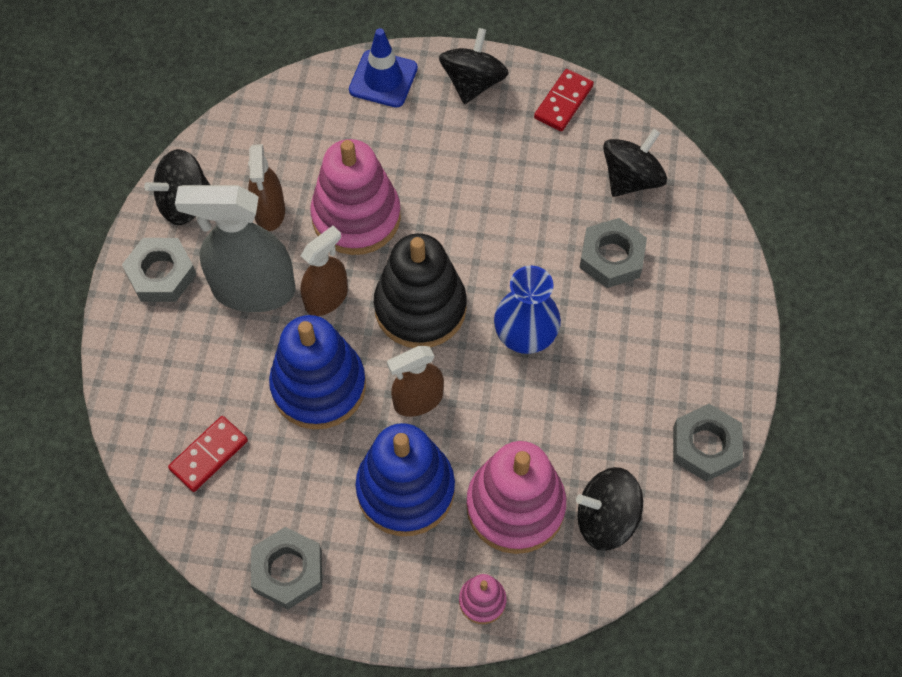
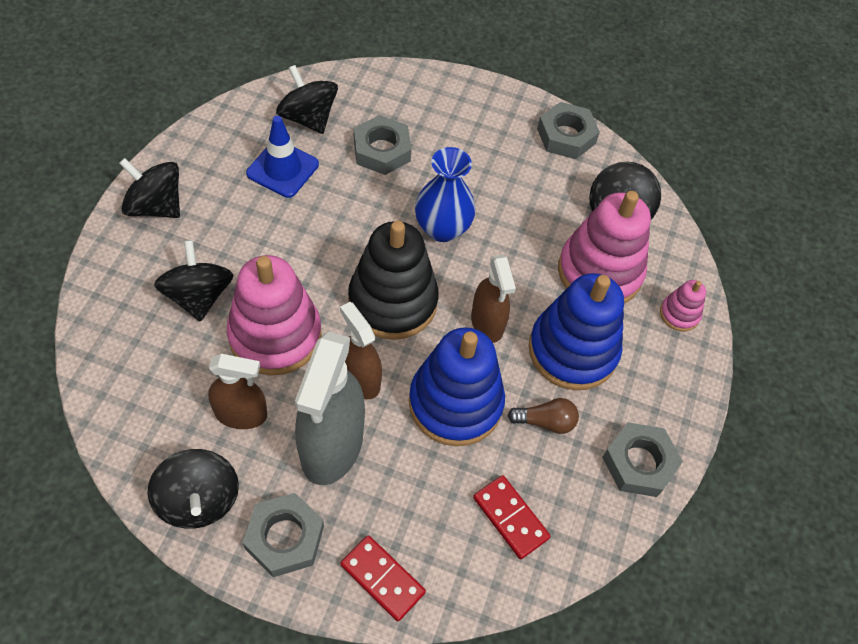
camera: 85 degrees left, 5 degrees down
blue traffic cone [349,28,418,108] -> blue traffic cone moved to [246,116,319,198]
red domino [534,69,594,131] -> red domino moved to [341,535,426,621]
none -> black spinning top [154,240,233,322]
none -> brown light bulb [507,398,579,434]

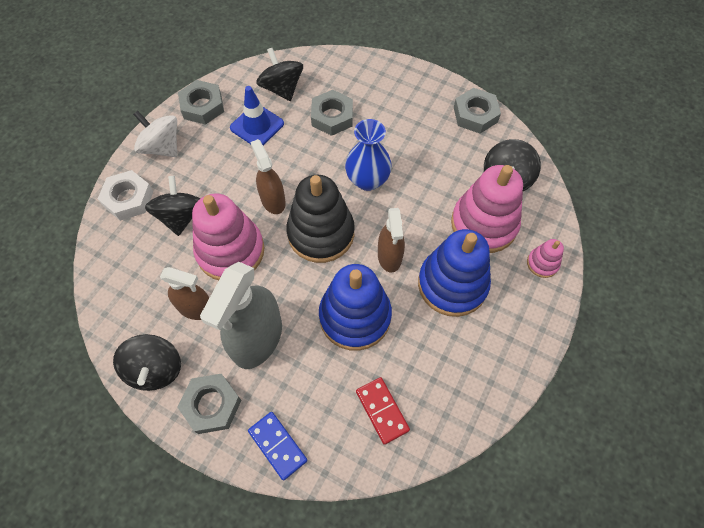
camera: 15 degrees right, 5 degrees up
black spinning top [119,158,180,218] -> white spinning top [133,111,177,157]
brown spray bottle [340,302,382,399] -> brown spray bottle moved to [251,139,286,214]
red domino [341,535,426,621] -> blue domino [248,412,308,481]
brown light bulb [507,398,579,434] -> none
grey nut [602,422,683,497] -> grey nut moved to [178,80,224,125]
none -> white nut [98,170,153,221]

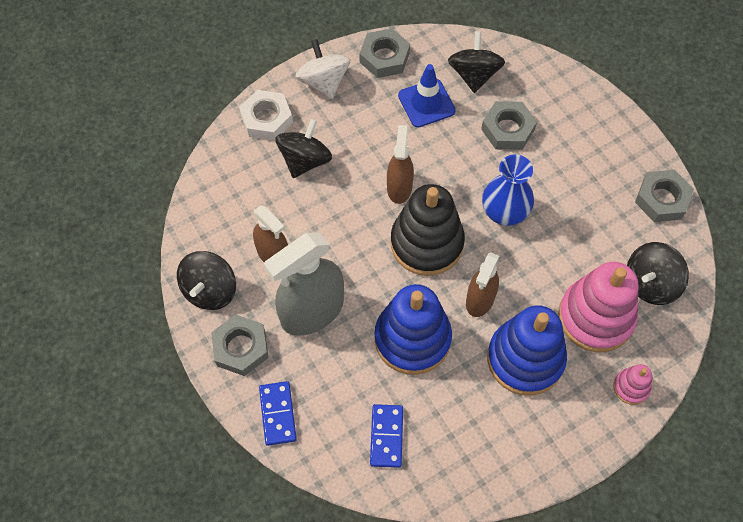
camera: 30 degrees right, 0 degrees up
pink stacking toy [192,193,264,280] -> none
red domino [356,377,410,445] -> blue domino [370,404,403,468]

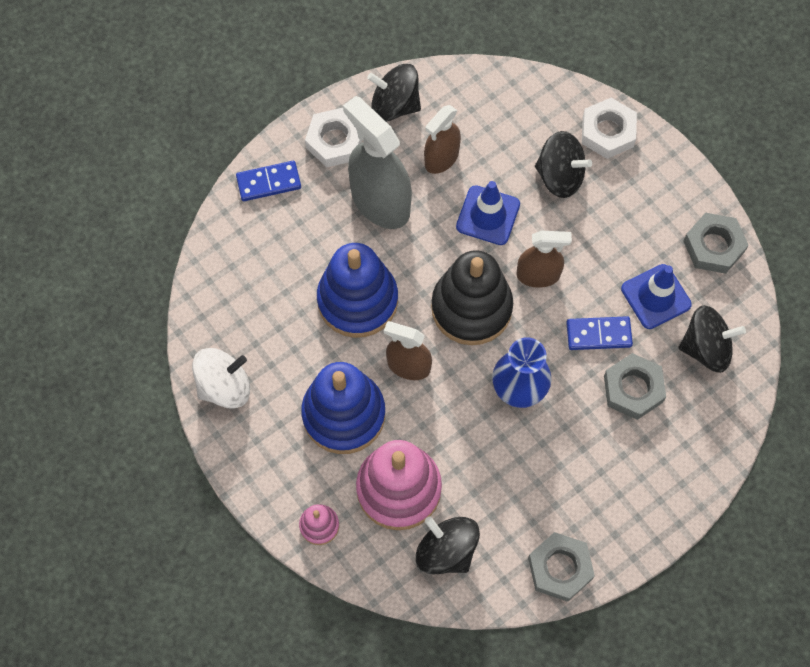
camera: 85 degrees right, 5 degrees up
grey nut [211,315,269,376] -> white nut [305,108,362,167]
white spinning top [295,39,350,99] -> white spinning top moved to [192,348,250,409]
blue domino [370,404,403,468] -> blue domino moved to [566,316,633,350]
none -> blue traffic cone [456,181,520,245]

